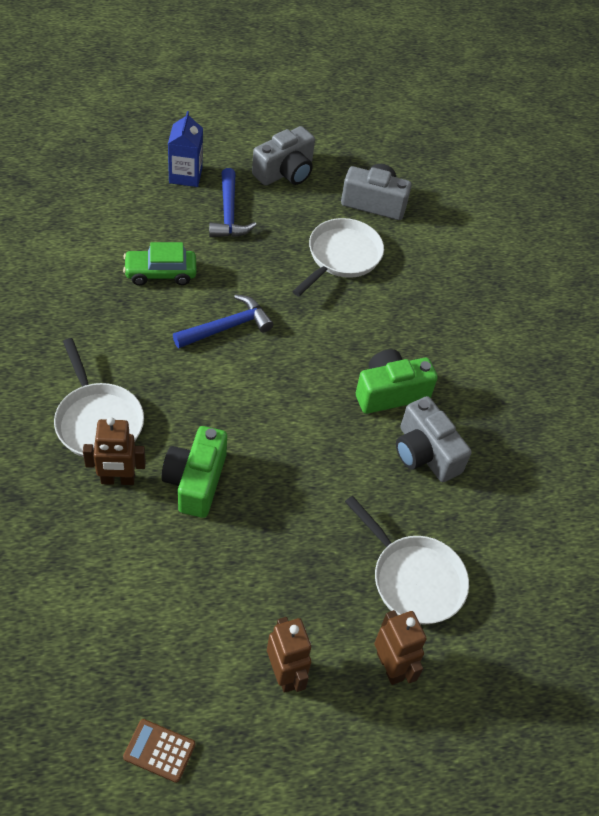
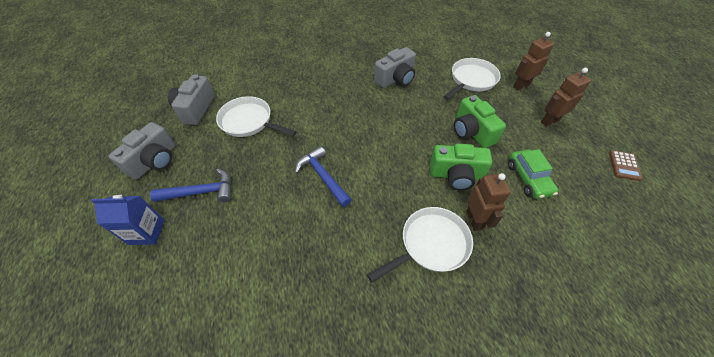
camera: 90 degrees left, 0 degrees up
green car [123,242,197,285] -> green car moved to [508,149,558,199]
grey camera [252,126,315,186] -> grey camera turned 75 degrees clockwise [109,122,175,179]
green camera [356,349,438,414] -> green camera moved to [454,95,506,148]

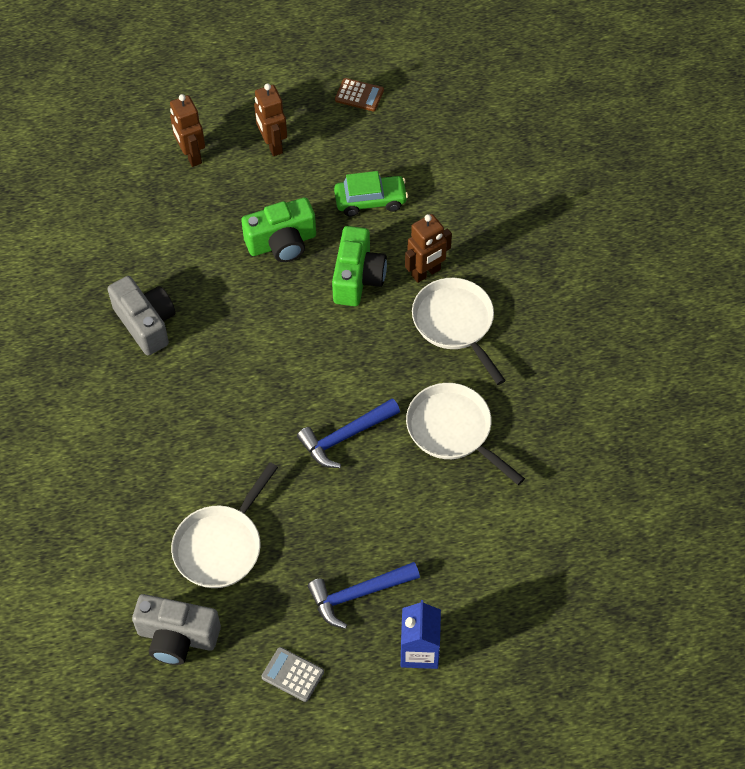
camera: 85 degrees left, 5 degrees up
grey camera [109,122,175,179] -> grey calculator [261,647,324,702]
blue hammer [150,169,231,202] -> blue hammer turned 105 degrees counterclockwise [308,562,420,629]
white pan [443,58,501,100] -> white pan moved to [406,383,525,485]
brown robot [466,173,511,231] -> brown robot turned 150 degrees clockwise [405,214,452,283]

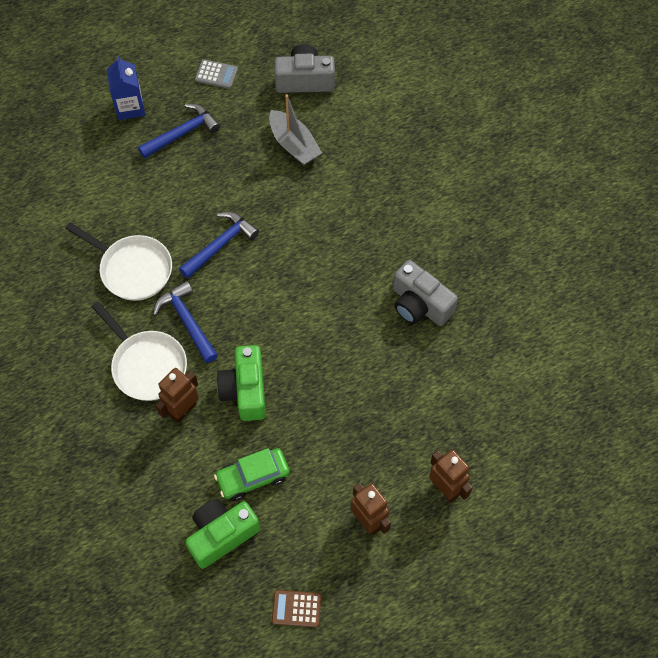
camera: 165 degrees right, 5 degrees up
white pan [171,462,278,588] -> grey boat [269,94,322,165]
green camera [241,198,316,262] -> green camera moved to [185,499,260,569]
none -> blue hammer [153,281,218,363]

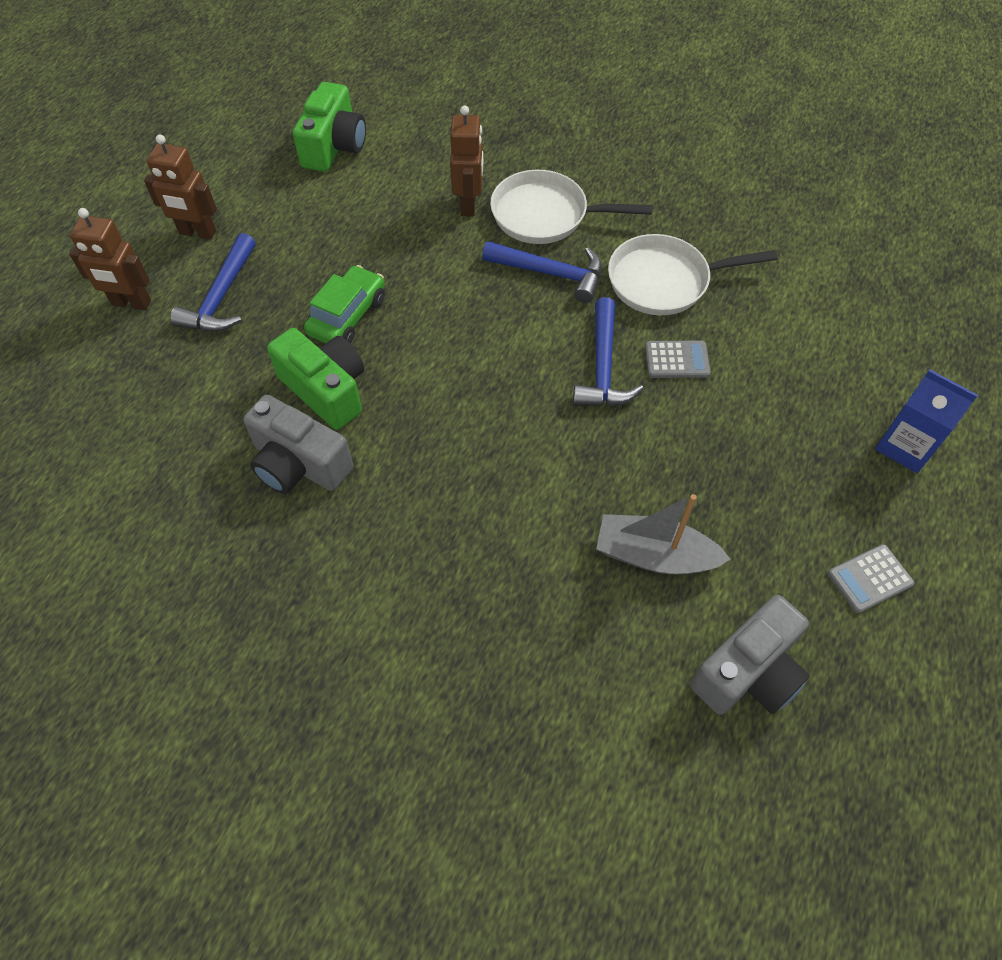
camera: 140 degrees right, 5 degrees down
blue hammer [138,104,220,159] -> blue hammer moved to [170,233,256,332]
green car [214,448,290,501] -> green car moved to [304,265,385,344]
green camera [217,345,266,421] -> green camera moved to [267,328,364,430]
brown calculator [272,590,321,627] -> none
grey camera [393,260,458,326] -> grey camera turned 150 degrees counterclockwise [243,395,353,494]
none -> grey calculator [645,341,711,378]

